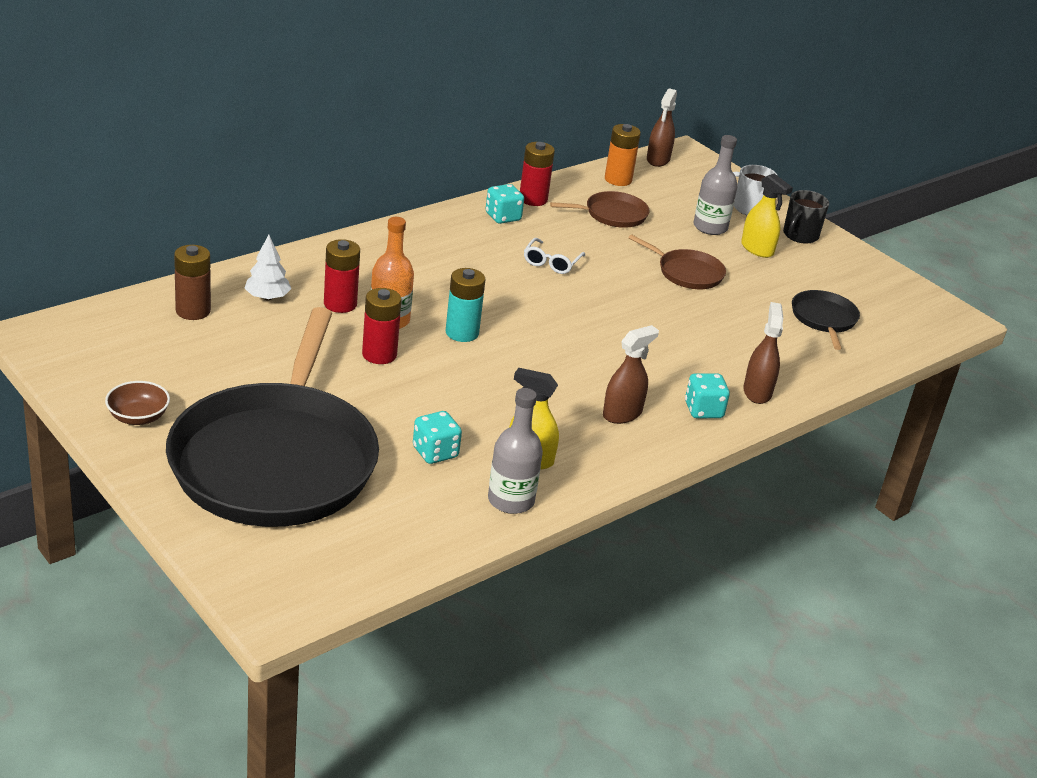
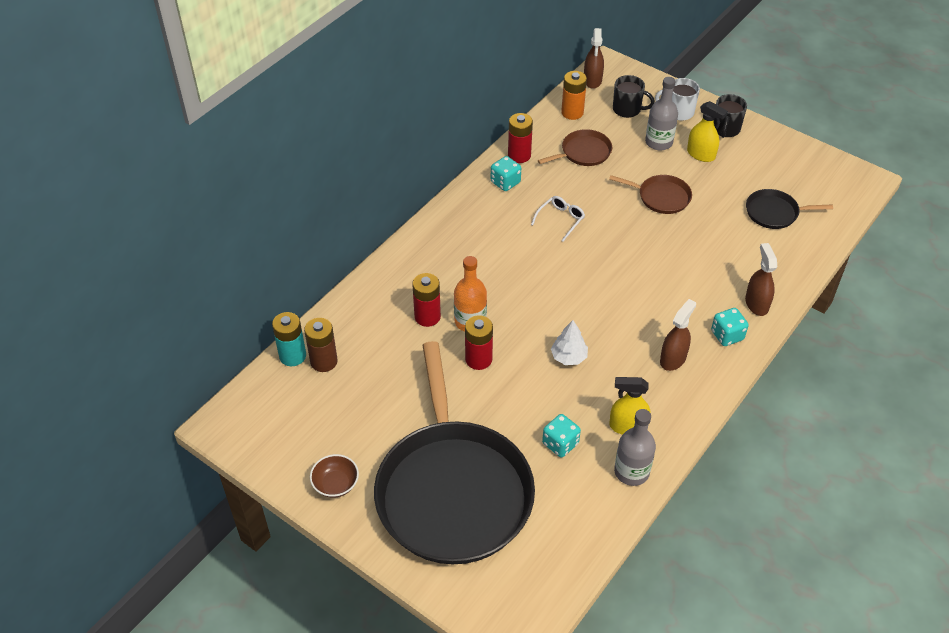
camera: 10 degrees left, 15 degrees up
white tree [245,235,291,300] -> white tree moved to [551,320,588,365]
turquoise battery [446,268,485,342] -> turquoise battery moved to [272,312,306,366]
white glasses [524,238,585,274] -> white glasses turned 150 degrees counterclockwise [531,196,585,242]
black pan [792,290,860,350] -> black pan turned 75 degrees counterclockwise [746,189,833,229]
none -> black mug [613,75,655,118]

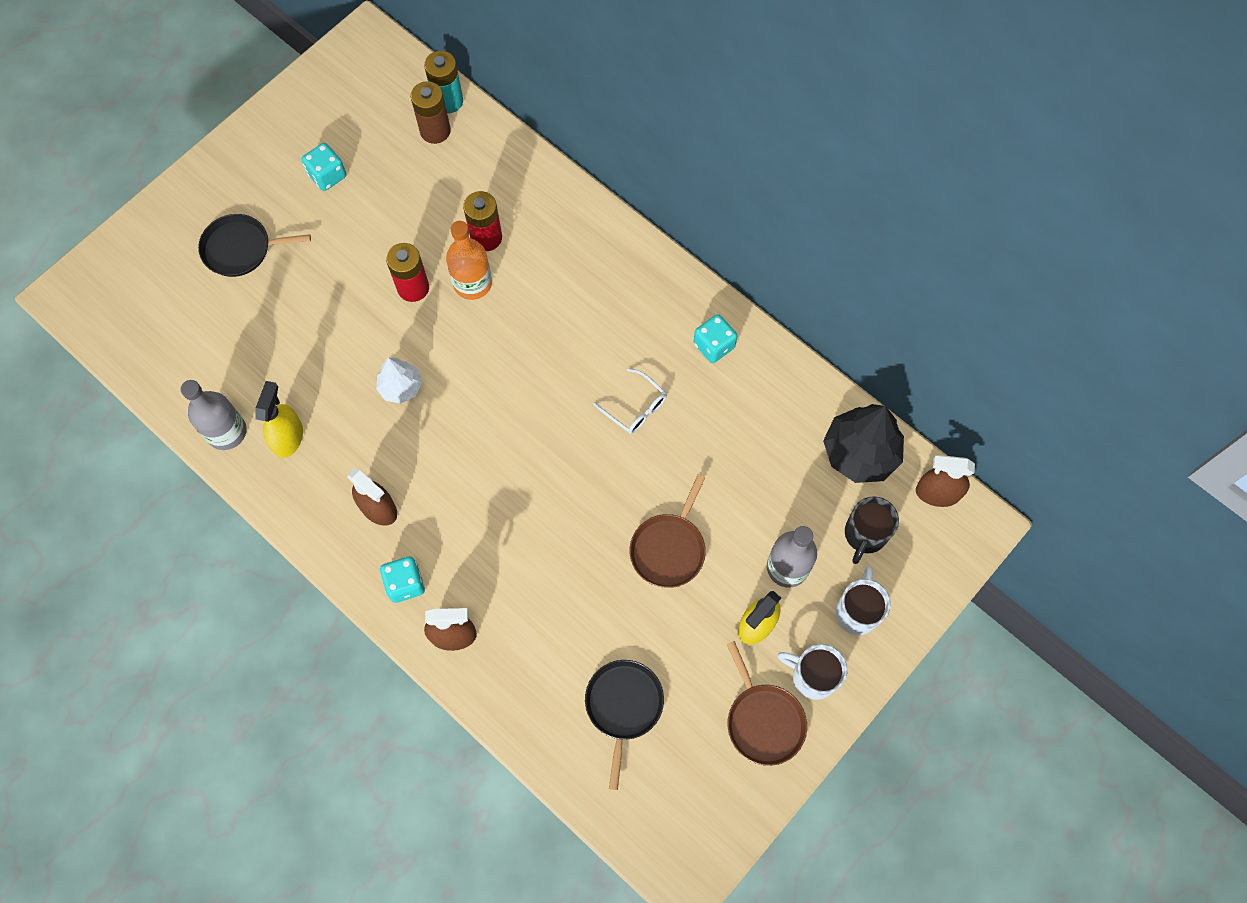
camera: 95 degrees right, 20 degrees up
brown bowl [310,454,359,498] -> none
black pan [374,341,535,564] -> black pan [198,214,311,277], size x0.41
red battery [508,113,533,163] -> none
brown pan [538,129,612,166] -> brown pan moved to [727,641,807,766]
turquoise dice [542,414,581,457] -> turquoise dice moved to [302,143,346,191]
orange battery [561,71,587,120] -> black tree [823,404,904,483]
black mug [714,94,747,138] -> white mug [778,644,848,700]

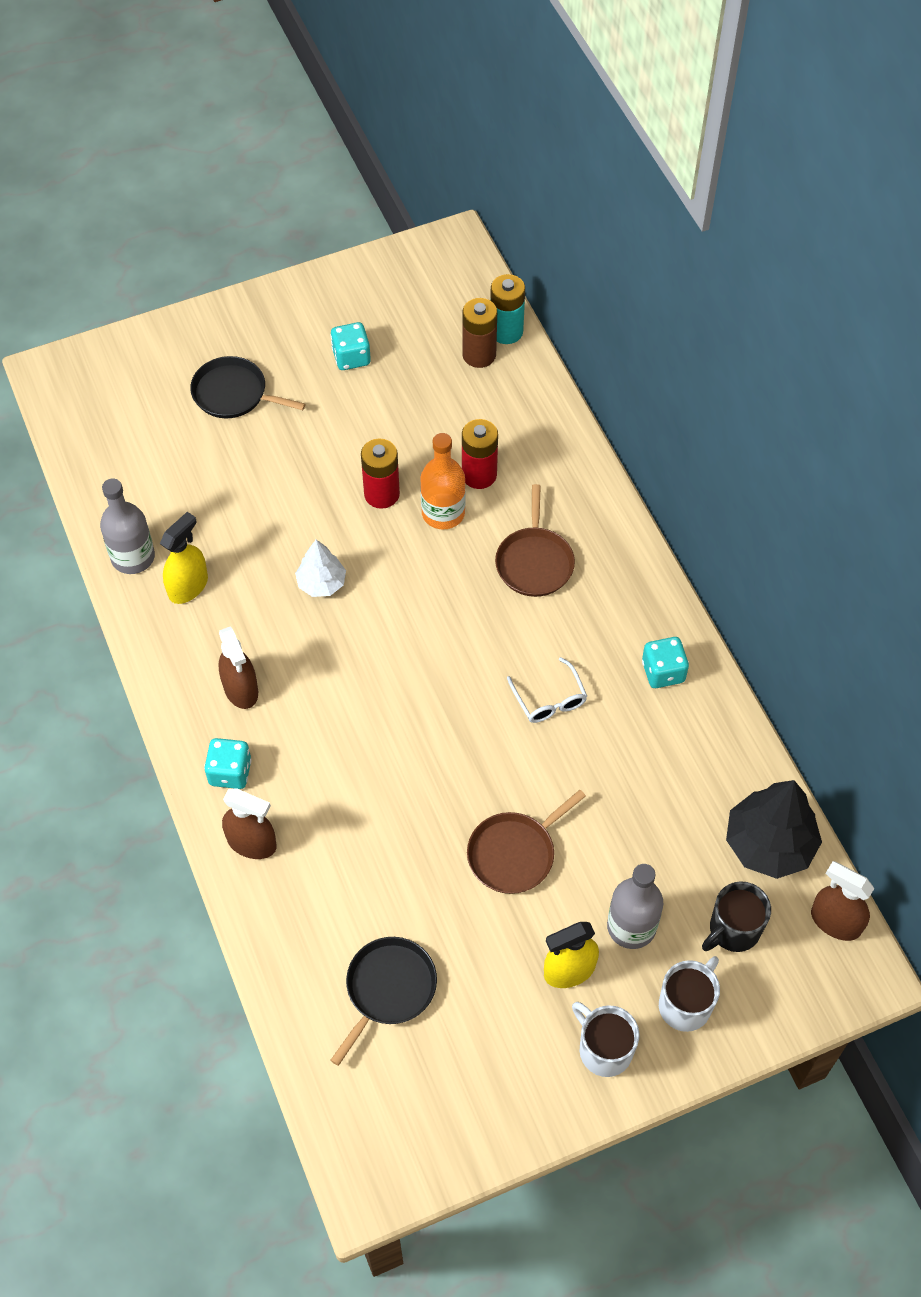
camera: 25 degrees right, 10 degrees down
brown pan [727,641,807,766] -> brown pan moved to [495,484,575,597]

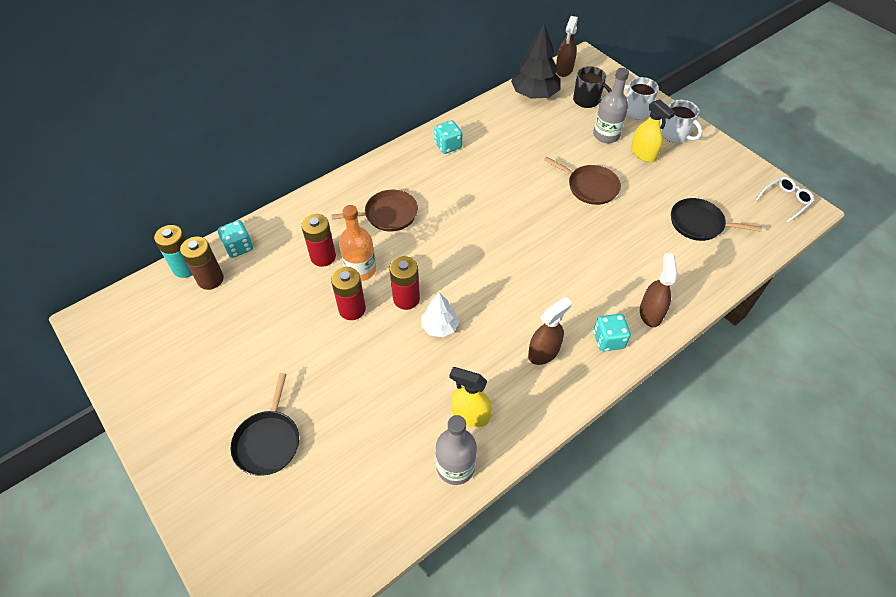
camera: 105 degrees left, 5 degrees down
turquoise dice [330,322,371,370] -> turquoise dice moved to [218,220,253,258]
white glasses [507,657,587,723] -> white glasses moved to [756,177,814,223]
white mug [572,1002,639,1077] -> white mug turned 75 degrees counterclockwise [661,100,702,143]
none -> red battery [389,256,420,310]

